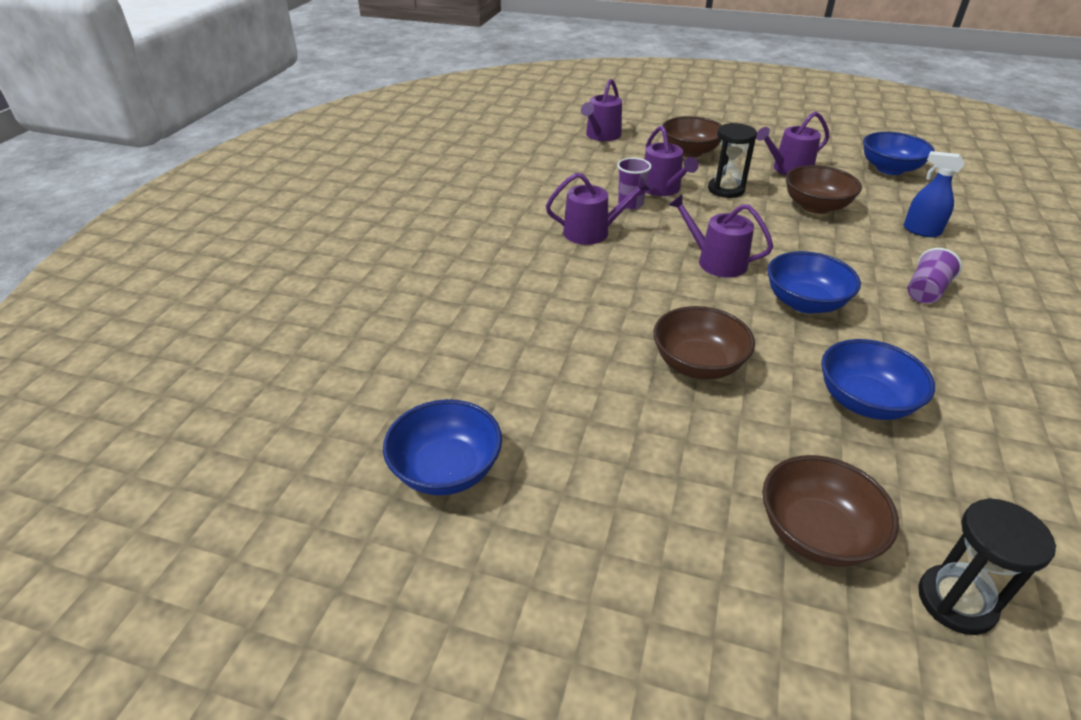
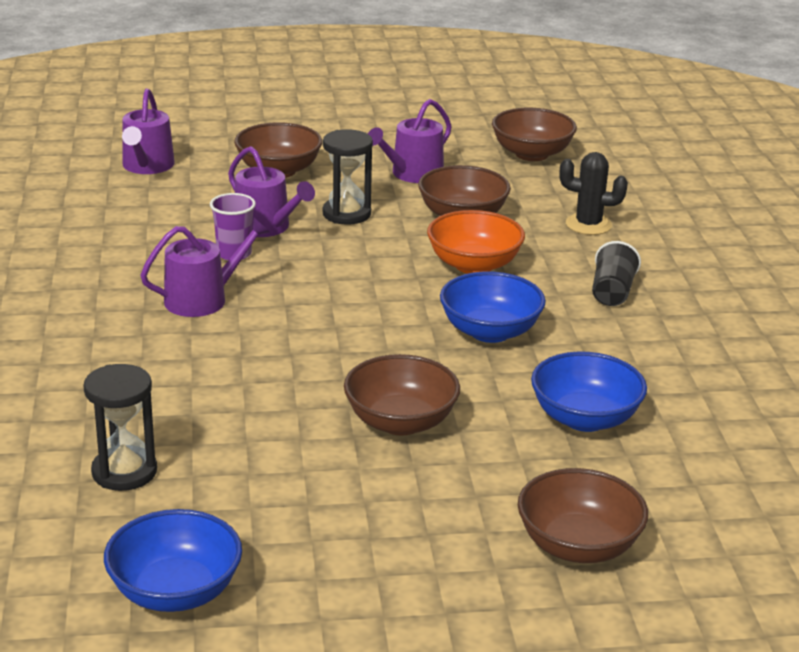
camera: 25 degrees left, 10 degrees down
purple watering can [669,194,773,278] -> none
blue bowl [863,132,935,175] -> brown bowl [492,108,577,161]
blue spray bottle [904,151,965,237] -> black cactus [559,152,628,235]
purple cup [908,248,962,304] -> black cup [592,241,641,306]
black hourglass [918,498,1056,635] -> black hourglass moved to [84,364,157,491]
none -> orange bowl [427,210,525,274]

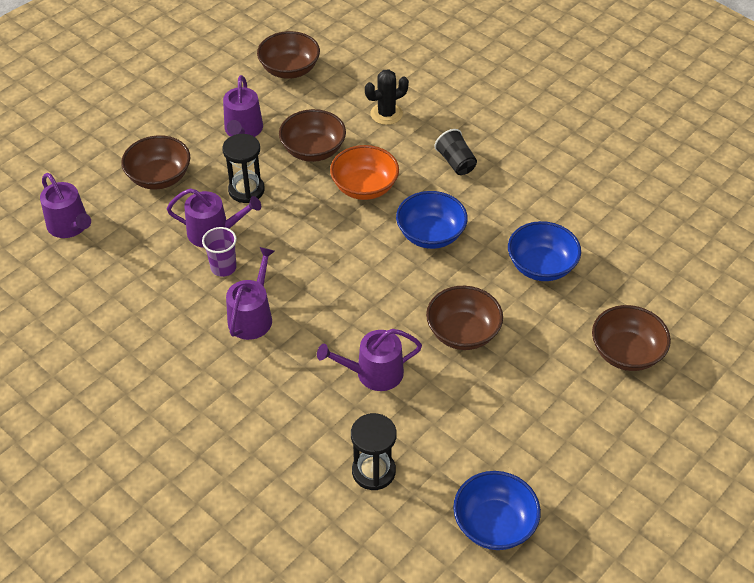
camera: 40 degrees left, 20 degrees up
none -> purple watering can [317,329,422,391]

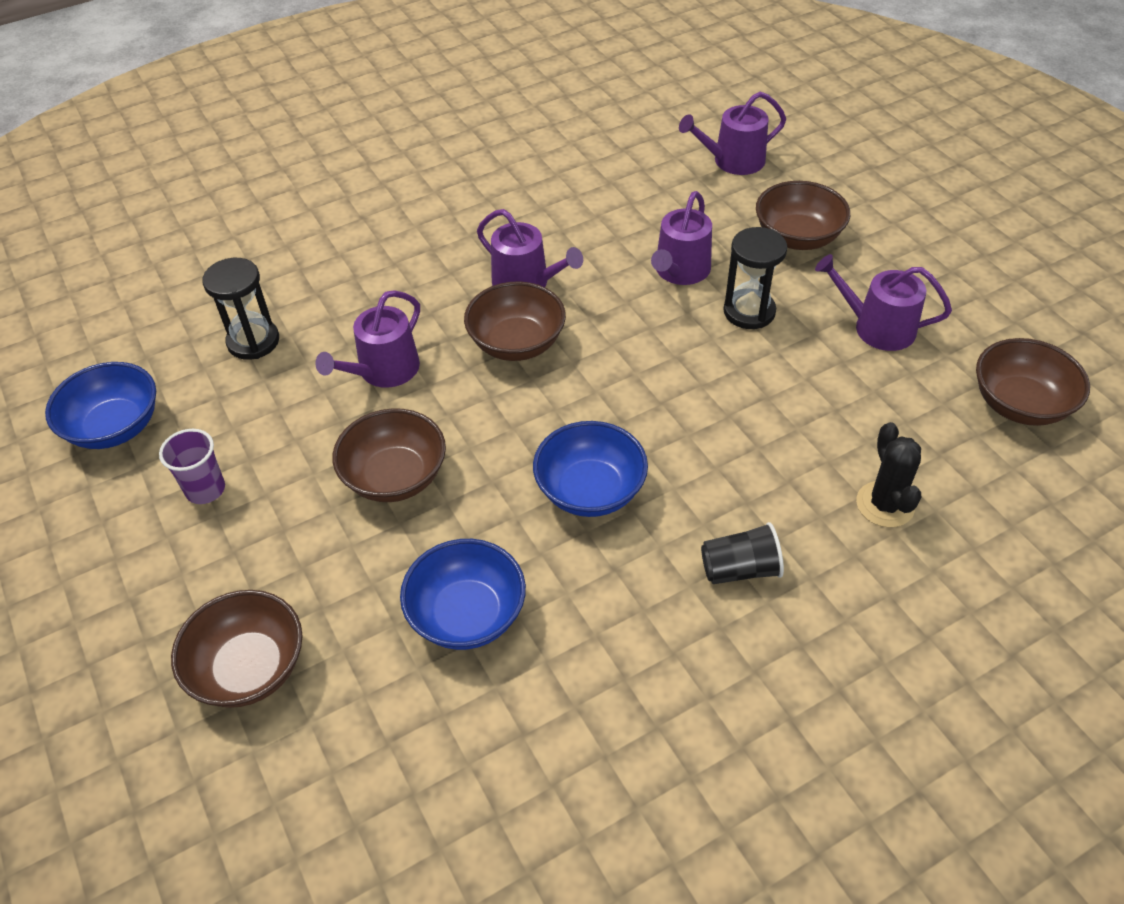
camera: 110 degrees right, 0 degrees up
purple cup [202,227,237,277] -> purple cup moved to [159,429,225,504]
brown bowl [279,109,346,162] -> brown bowl moved to [464,281,566,361]
purple watering can [317,329,422,391] -> purple watering can turned 150 degrees counterclockwise [315,290,420,388]
orange bowl [330,145,399,200] -> none

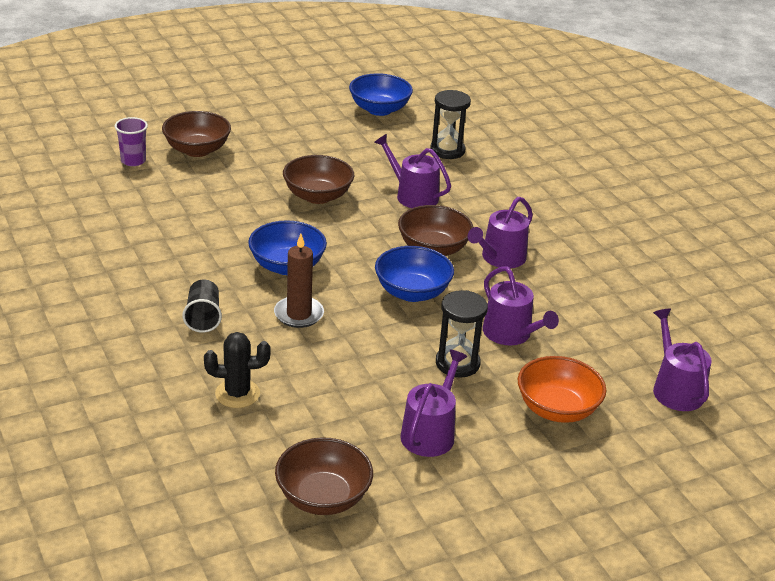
camera: 90 degrees right, 15 degrees down
purple cup [159,429,225,504] -> purple cup moved to [115,117,148,166]
blue bowl [400,539,526,650] -> blue bowl moved to [375,246,454,302]
purple watering can [651,191,712,285] -> purple watering can turned 150 degrees counterclockwise [483,266,559,345]
brown bowl [756,181,850,250] -> orange bowl [518,356,606,423]
none -> brown candle [274,234,324,328]

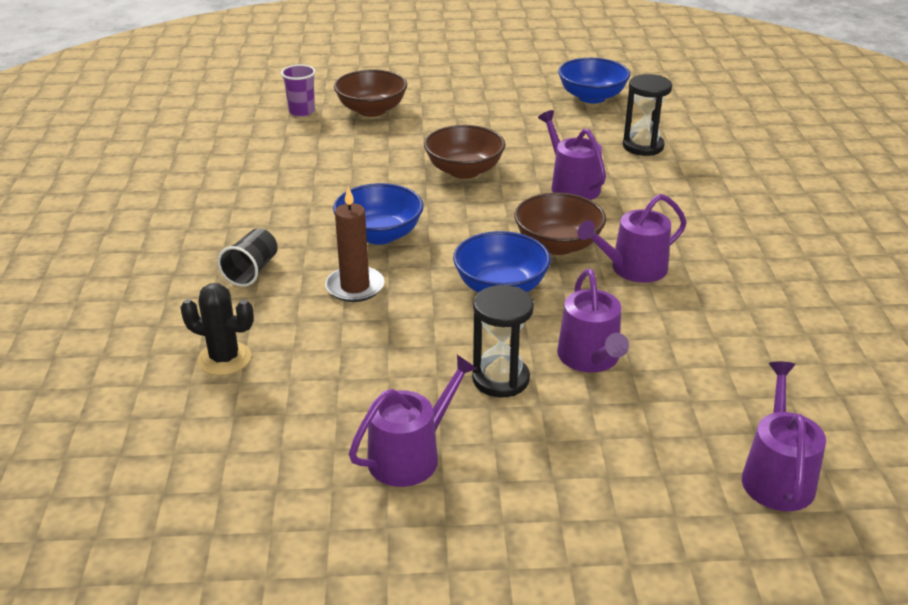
camera: 25 degrees right, 0 degrees up
brown bowl [275,437,373,515] -> none
orange bowl [518,356,606,423] -> none

